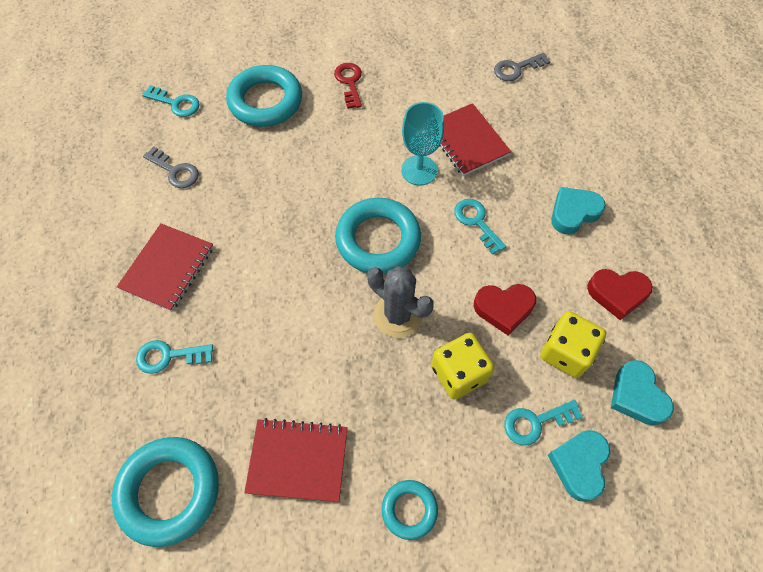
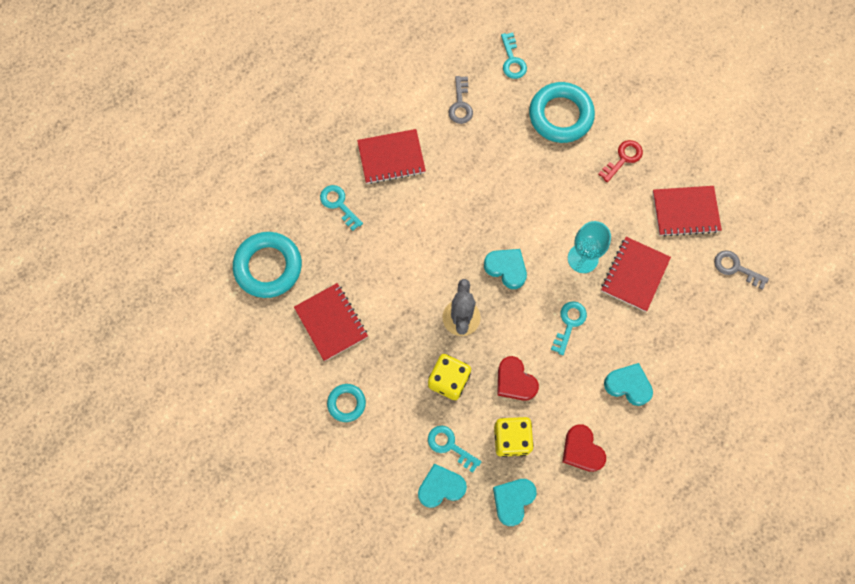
camera: 55 degrees right, 10 degrees up
turquoise ring [335,198,421,274] -> turquoise heart [484,249,527,289]
none -> red notebook [653,186,722,237]

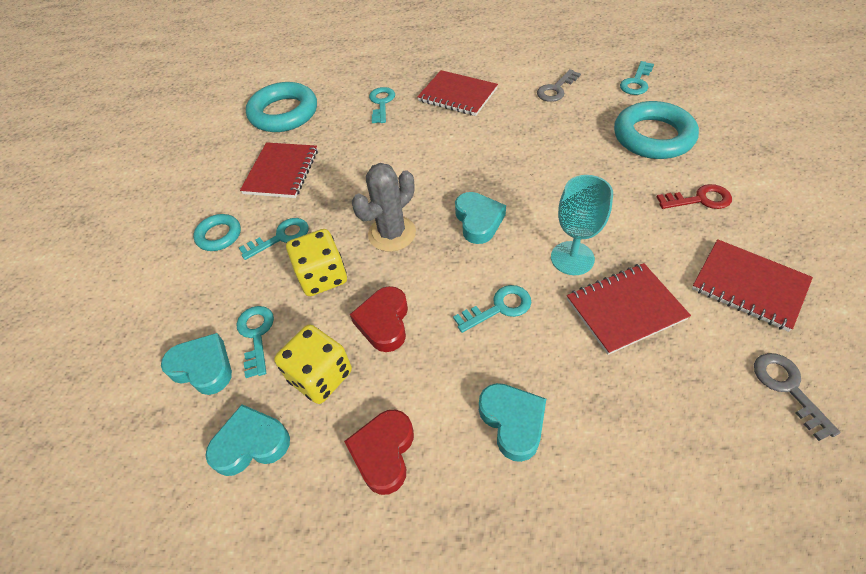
camera: 45 degrees right, 20 degrees down
none -> turquoise key [239,218,309,260]

